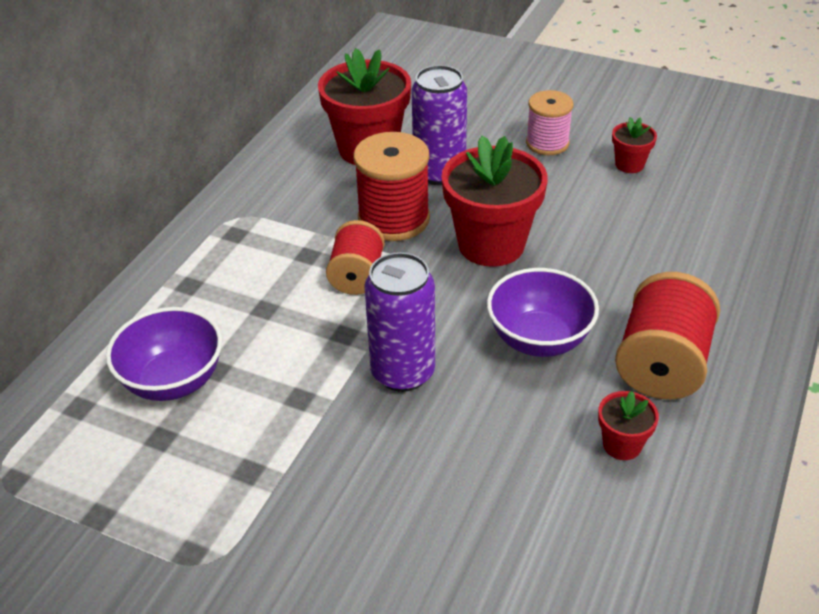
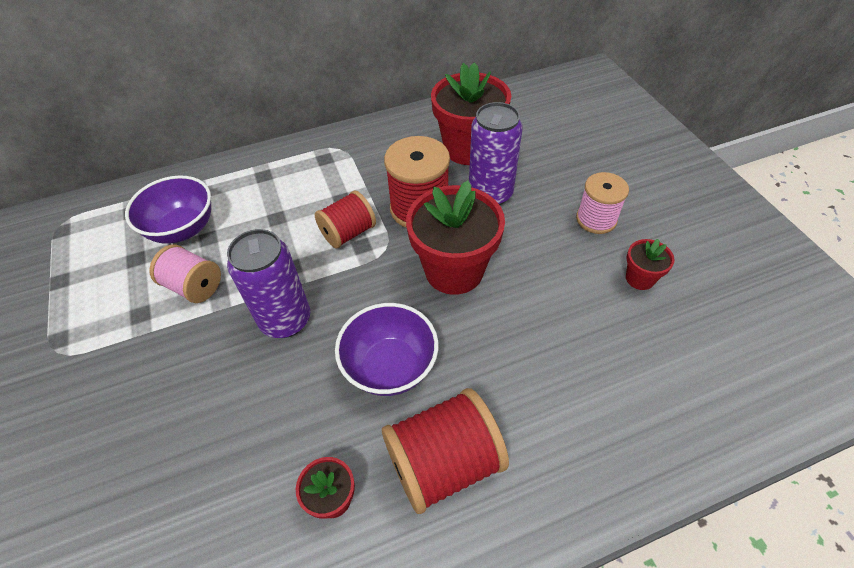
camera: 45 degrees right, 10 degrees up
none -> pink spool [150,245,221,303]

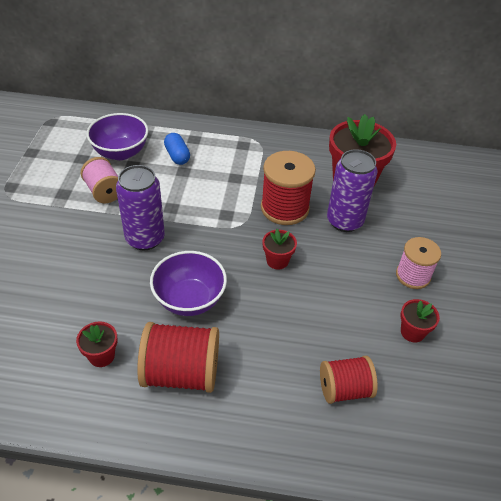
camera: 25 degrees right, 5 degrees down
red spool [315,191,376,248] -> red spool moved to [320,356,378,404]
red flower pot [406,181,505,295] -> red flower pot [263,229,297,270], size x0.47
none -> blue capsule [164,133,190,165]

